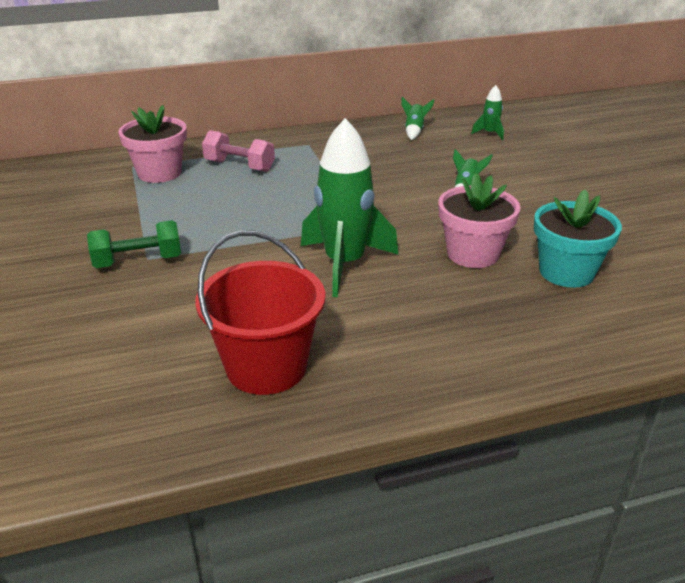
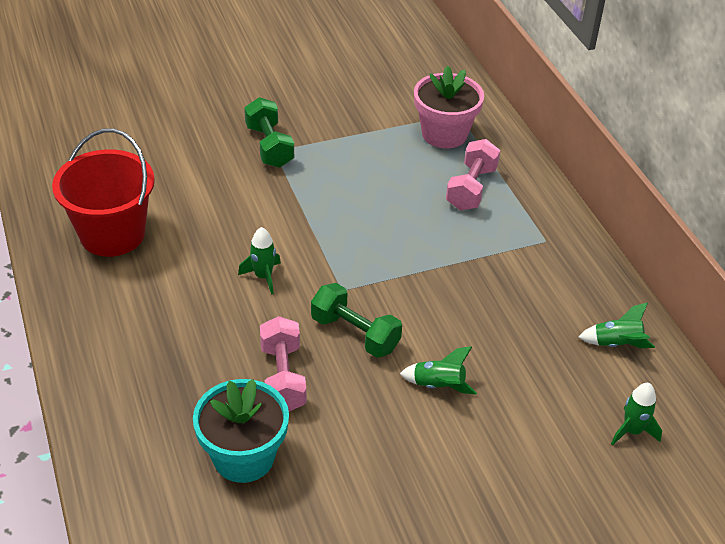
camera: 85 degrees right, 10 degrees up
green rocket [301,118,398,297] -> green rocket [238,227,281,295], size x0.45
pink flower pot [438,173,521,268] -> pink dumbbell [260,316,306,411]
none -> green dumbbell [311,283,402,358]

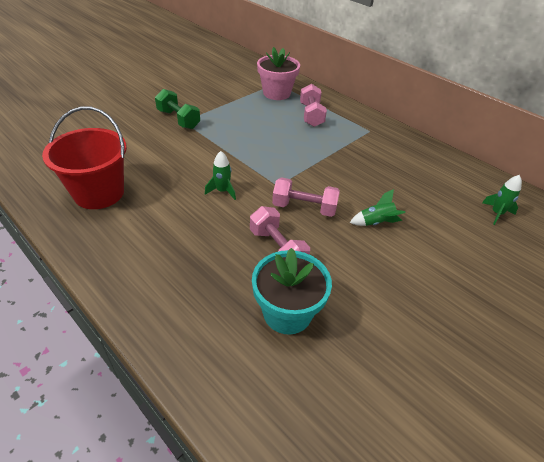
camera: 25 degrees left, 0 degrees up
green dumbbell [311,283,402,358] -> pink dumbbell [272,177,340,217]
green rocket [579,302,655,348] -> none

